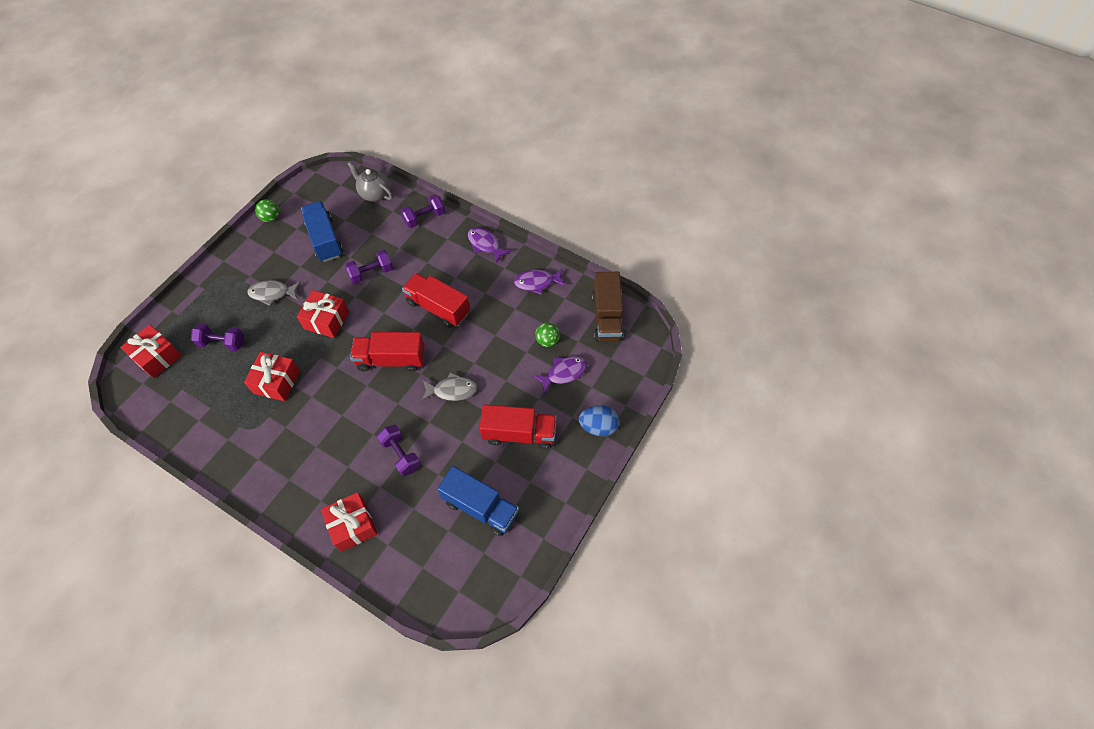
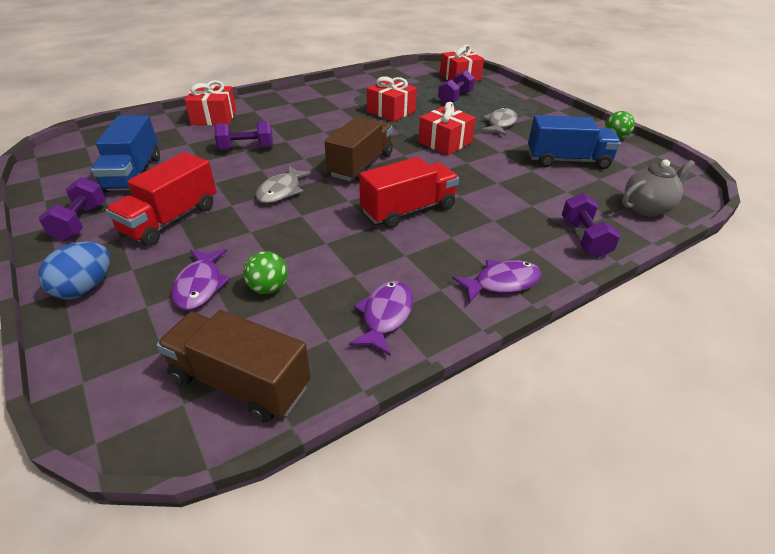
camera: 115 degrees right, 20 degrees down
purple dumbbell [345,250,393,284] -> purple dumbbell moved to [39,177,106,241]
red truck [350,332,425,372] -> brown truck [325,117,393,182]
blue truck [437,466,519,536] -> blue truck turned 60 degrees counterclockwise [91,115,160,193]

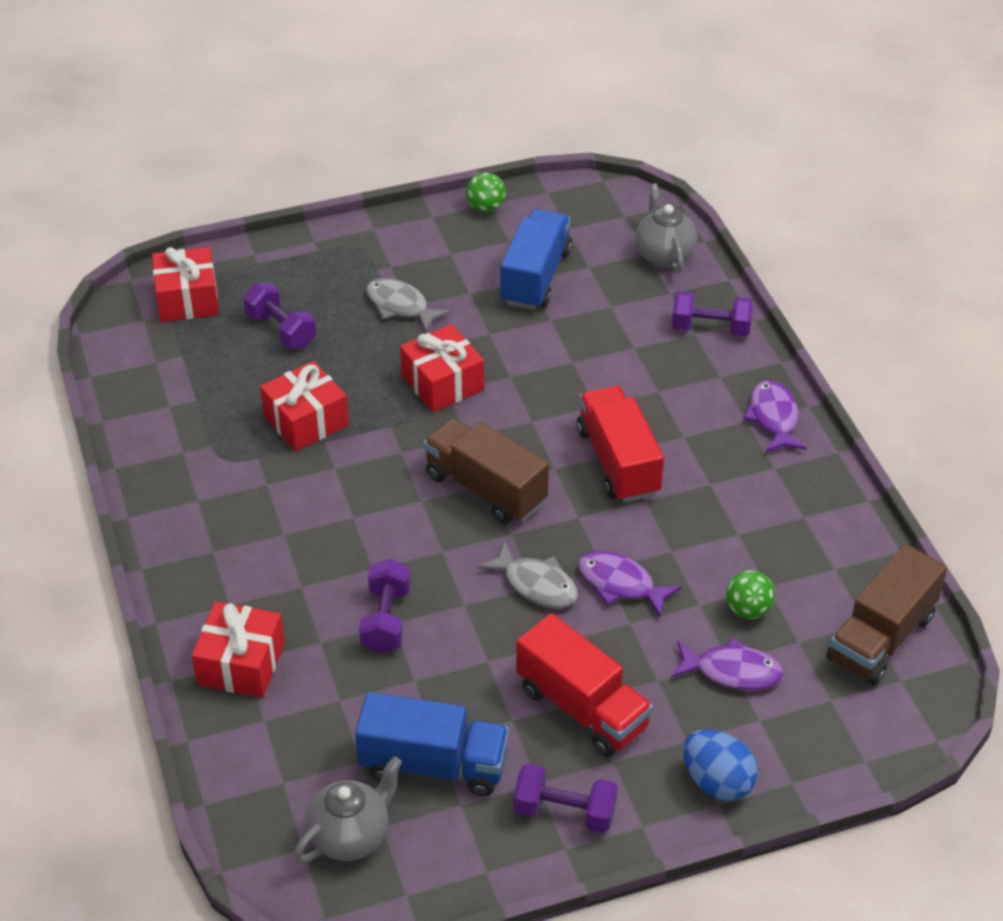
camera: 75 degrees left, 5 degrees up
purple fish [349,281,413,356] -> purple fish moved to [578,551,682,617]
none -> grey teapot [294,756,402,863]

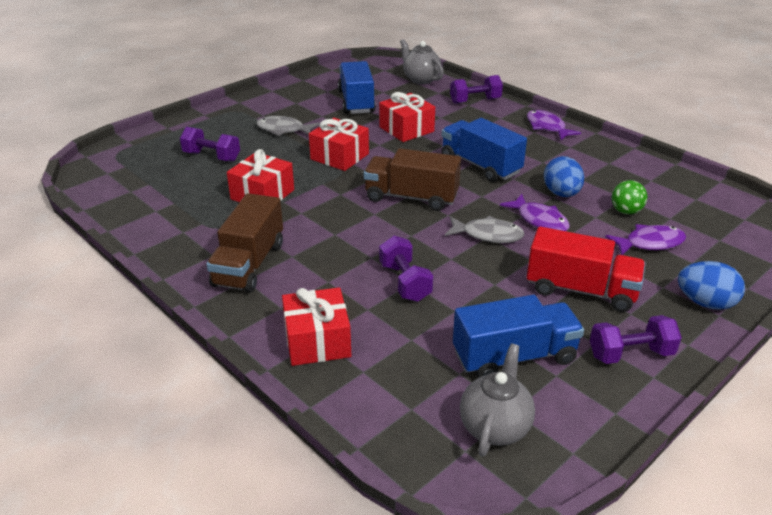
camera: 25 degrees left, 10 degrees down
red gift [152,247,219,322] -> red gift moved to [379,92,435,142]
green ball [466,172,506,213] -> none
red truck [577,386,664,503] -> blue truck [442,118,527,182]
purple fish [578,551,682,617] -> purple fish turned 135 degrees counterclockwise [500,194,570,231]
brown truck [827,544,947,686] -> brown truck moved to [206,193,283,293]
none -> blue egg [544,156,584,197]

